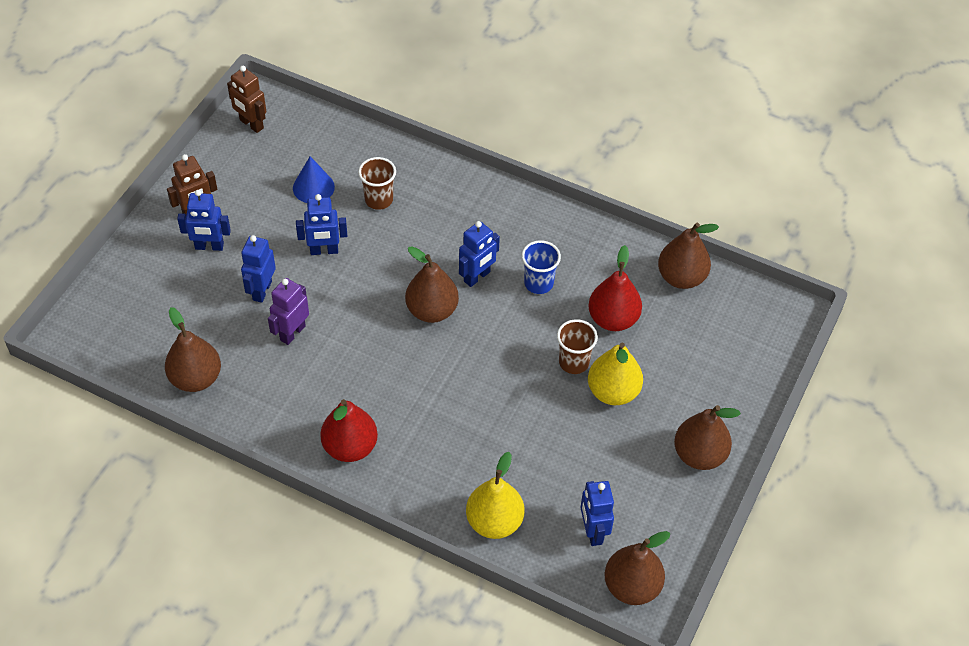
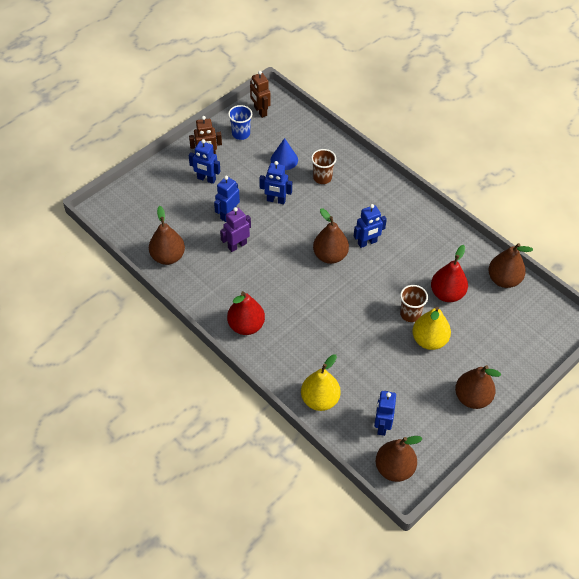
camera: 20 degrees right, 0 degrees up
blue cup [522,240,561,294] -> blue cup moved to [228,105,252,140]

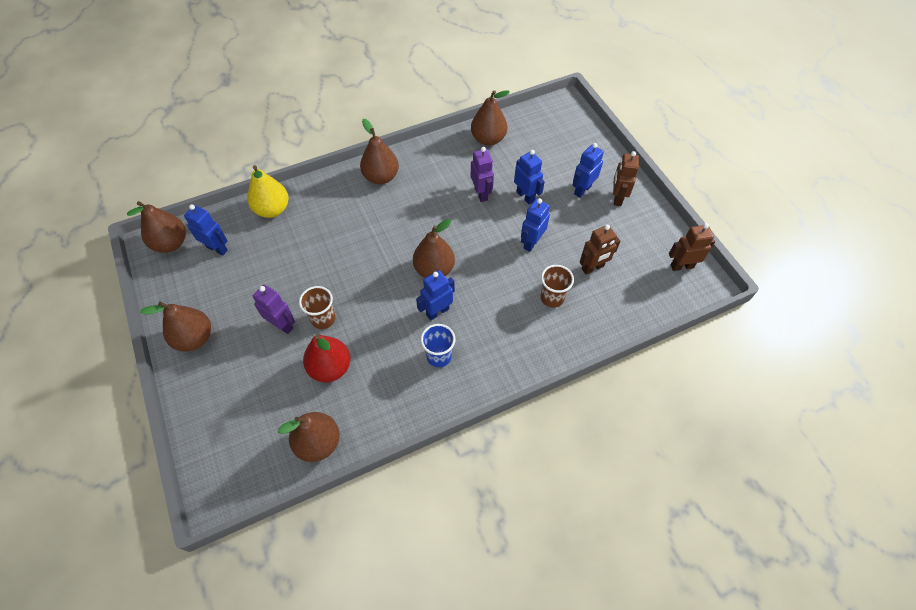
camera: 110 degrees right, 5 degrees up
red pear [227,291,265,335] -> brown pear [360,119,399,184]
blue cup [228,105,252,140] -> blue cup moved to [421,324,455,367]
blue cone [271,138,298,170] -> brown robot [580,224,620,274]
blue robot [354,204,387,248] -> blue robot turned 60 degrees clockwise [416,270,455,320]
yellow pear [412,307,451,350] -> purple robot [253,284,295,334]

